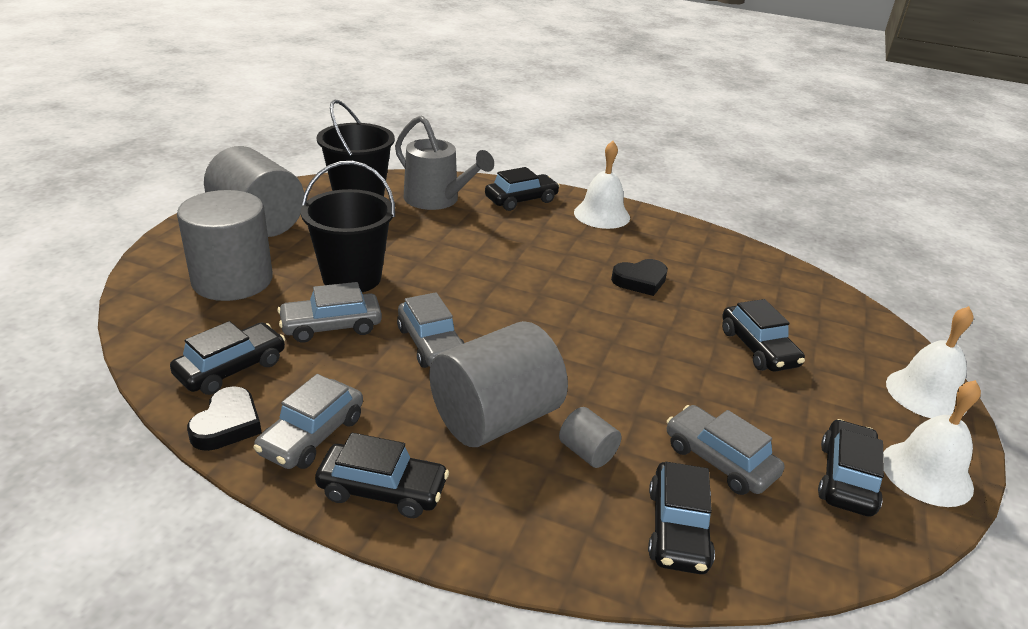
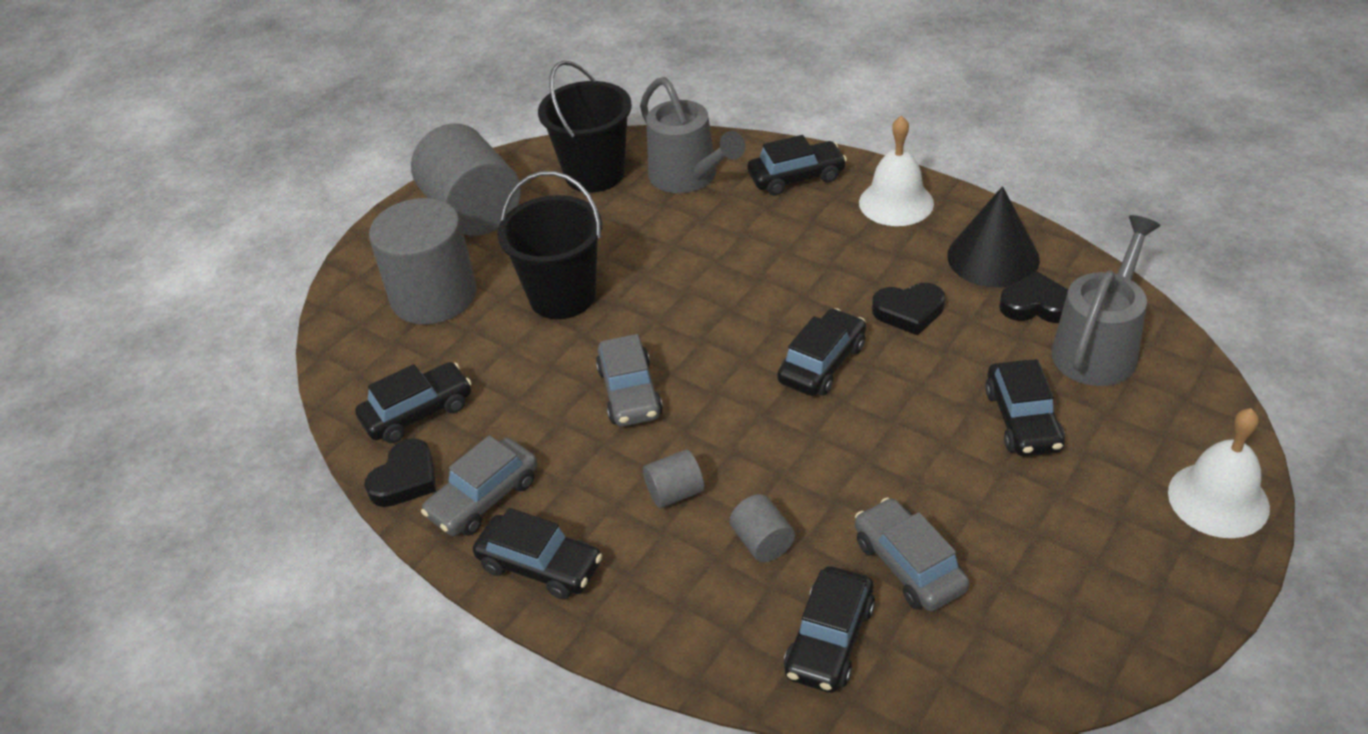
camera: 20 degrees right, 10 degrees up
grey car [277,282,382,343] -> none
grey cylinder [430,321,568,447] -> grey cylinder [643,449,704,508], size x0.44
black car [818,419,884,517] -> black car moved to [777,308,866,396]
white bell [883,380,981,507] -> none
none -> black cone [947,186,1040,288]
none -> black heart [999,271,1068,323]
none -> grey watering can [1052,215,1161,386]

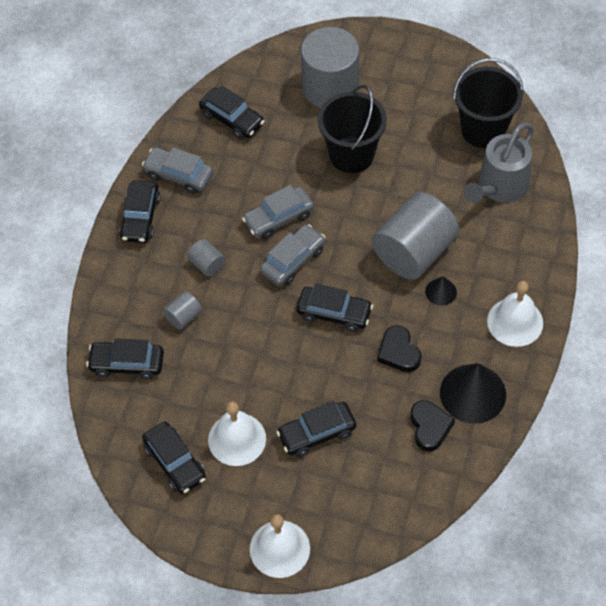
camera: 70 degrees right, 15 degrees up
black heart [365,438,436,507] -> none
grey cylinder [411,123,521,236] -> grey cylinder moved to [372,192,459,280]
black car [747,135,847,196] -> black car moved to [142,422,206,494]
grey car [855,498,969,611] -> grey car moved to [260,224,325,286]
grey watering can [1052,215,1161,386] -> none
none -> white bell [208,401,266,466]
none -> black cone [425,276,457,306]

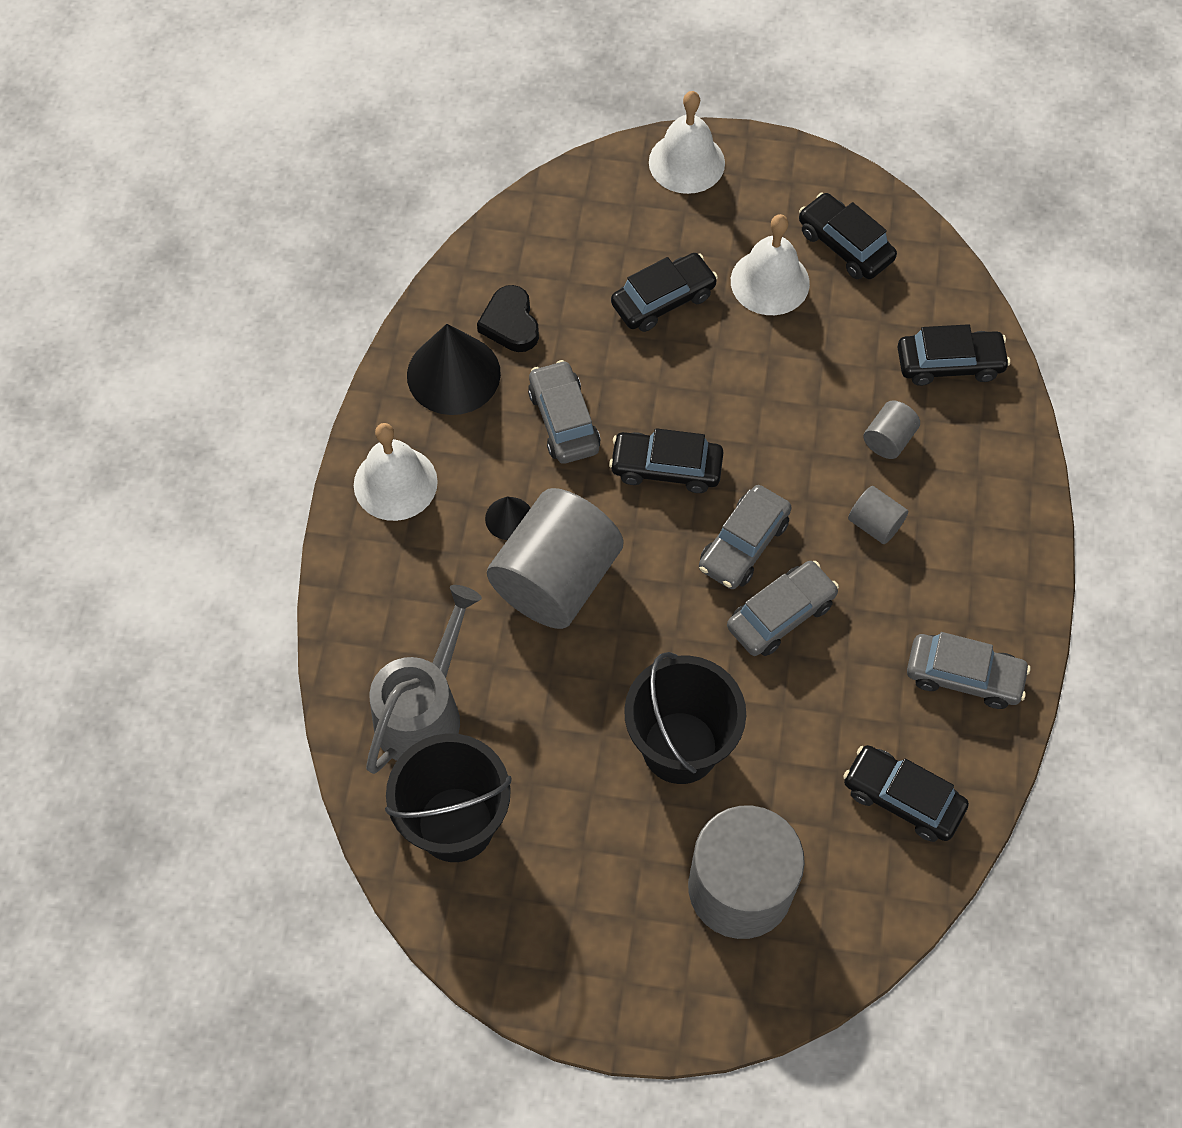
camera: 170 degrees right, 5 degrees up
black car [119,180,161,243] -> none
black heart [377,325,421,372] -> grey car [528,360,601,464]

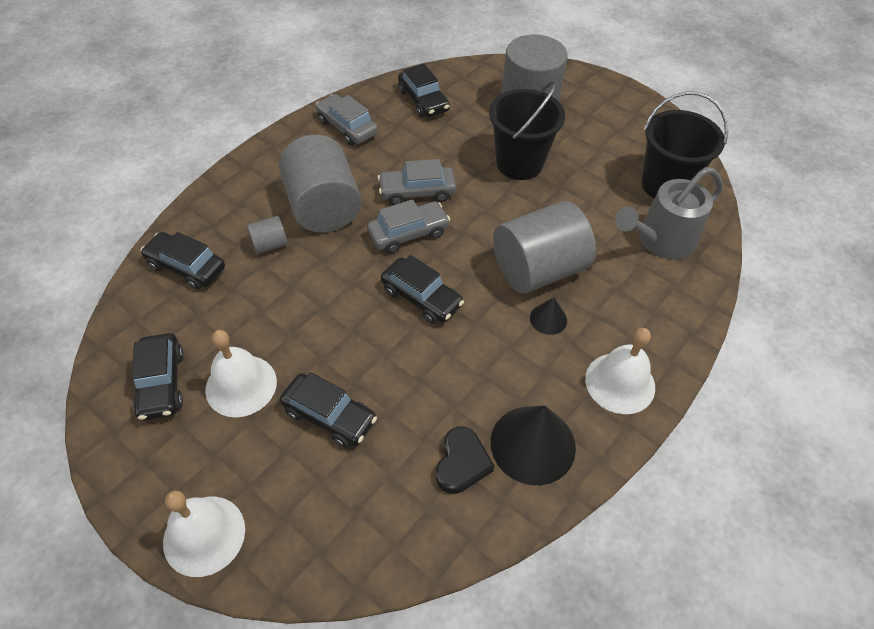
camera: 150 degrees left, 10 degrees down
grey car [528,360,601,464] -> none
black car [611,253,718,332] -> black car turned 150 degrees counterclockwise [280,372,377,447]
grey cylinder [848,486,908,544] -> grey cylinder [279,135,362,233], size x2.29

